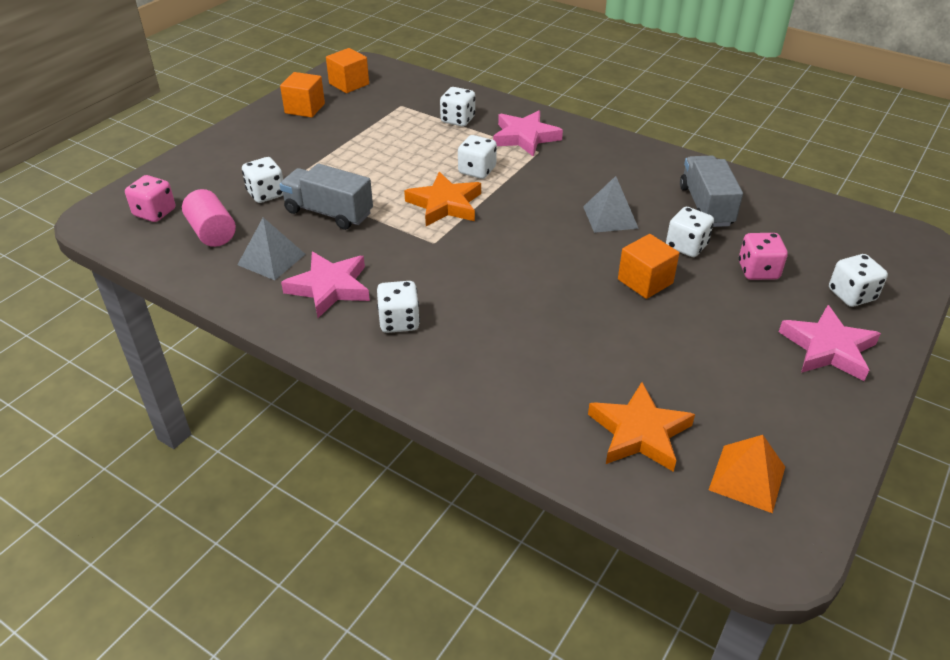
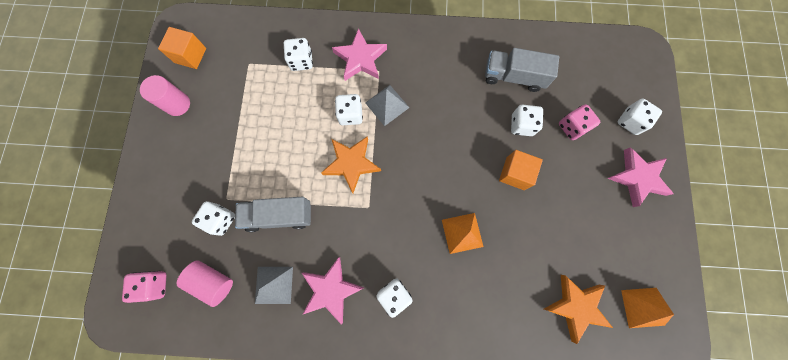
camera: 30 degrees left, 35 degrees up
orange cube [280,72,325,118] -> pink cylinder [140,75,190,116]
grey pyramid [583,176,639,233] -> grey pyramid moved to [365,85,409,126]
grey truck [680,156,743,227] -> grey truck turned 45 degrees counterclockwise [485,48,559,92]
none -> orange pyramid [442,213,484,254]

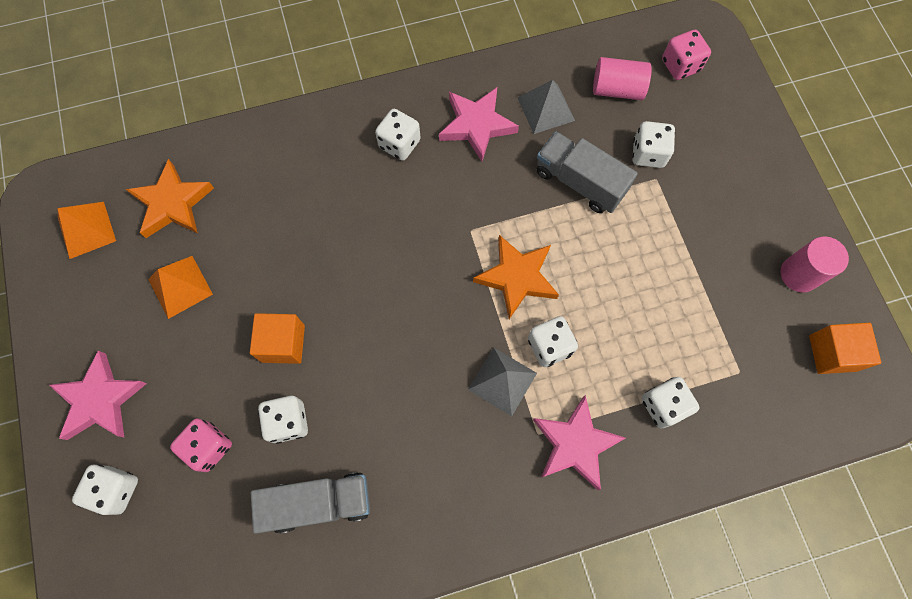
camera: 160 degrees right, 5 degrees down
grey truck [235,197,311,232] -> grey truck turned 120 degrees counterclockwise [537,132,638,213]
orange pyramid [442,213,484,254] -> orange pyramid moved to [148,256,213,319]

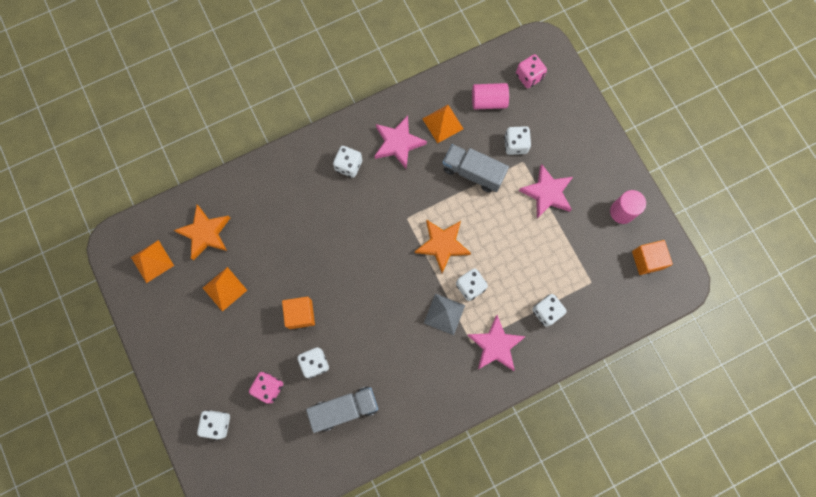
camera: 10 degrees left, 5 degrees up
pink star [49,351,147,440] -> pink star moved to [519,164,573,218]
grey pyramid [517,80,575,134] -> orange pyramid [422,105,463,143]

